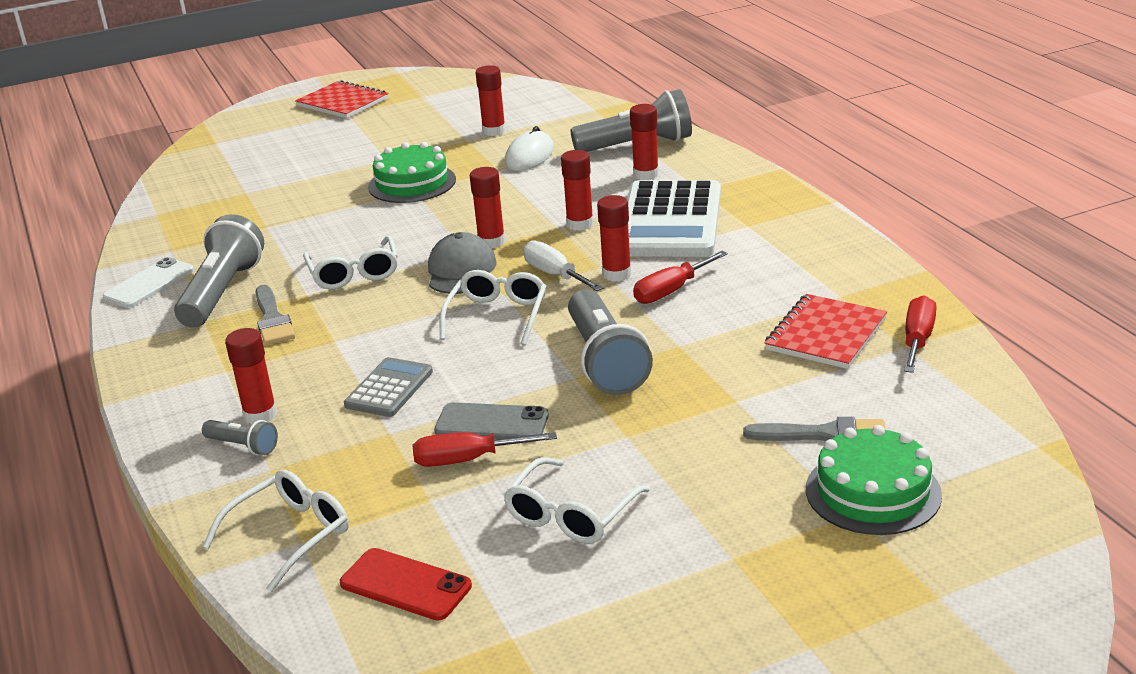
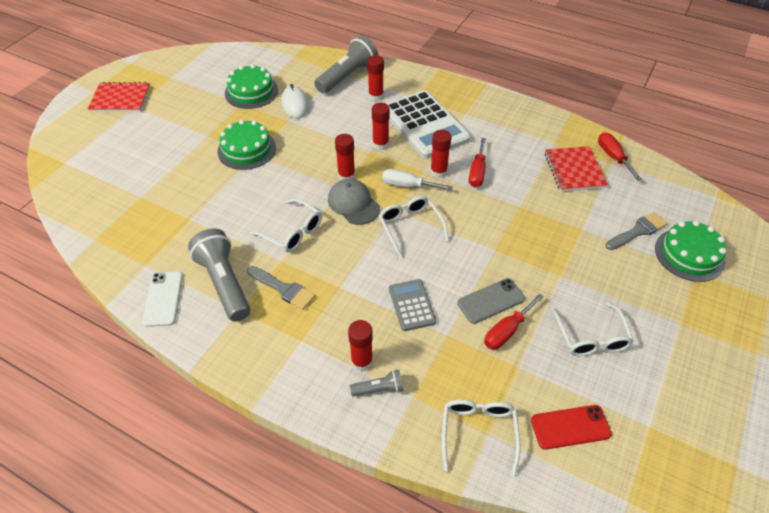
camera: 40 degrees left, 20 degrees up
red glue stick [476,65,506,136] -> green cake [225,64,278,109]
grey flashlight [568,289,653,395] -> none

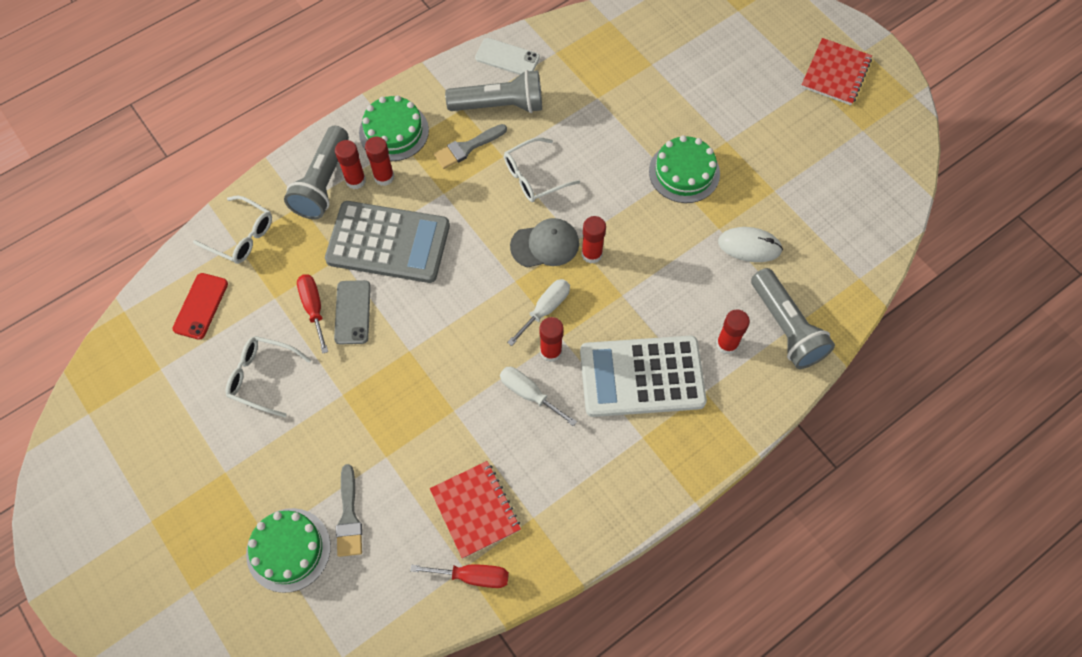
camera: 115 degrees right, 15 degrees up
green cake [225,64,278,109] -> green cake moved to [359,95,429,161]
grey flashlight [350,369,403,397] -> grey flashlight [284,126,349,219], size x2.08
red glue stick [372,103,390,150] -> red glue stick moved to [365,137,394,186]
white glasses [379,196,449,258] -> none
grey calculator [389,279,436,331] -> grey calculator [325,201,450,283], size x2.00
red screwdriver [469,138,486,187] -> white screwdriver [500,367,577,426]
red notebook [545,146,608,192] -> red notebook turned 45 degrees clockwise [430,461,521,558]

